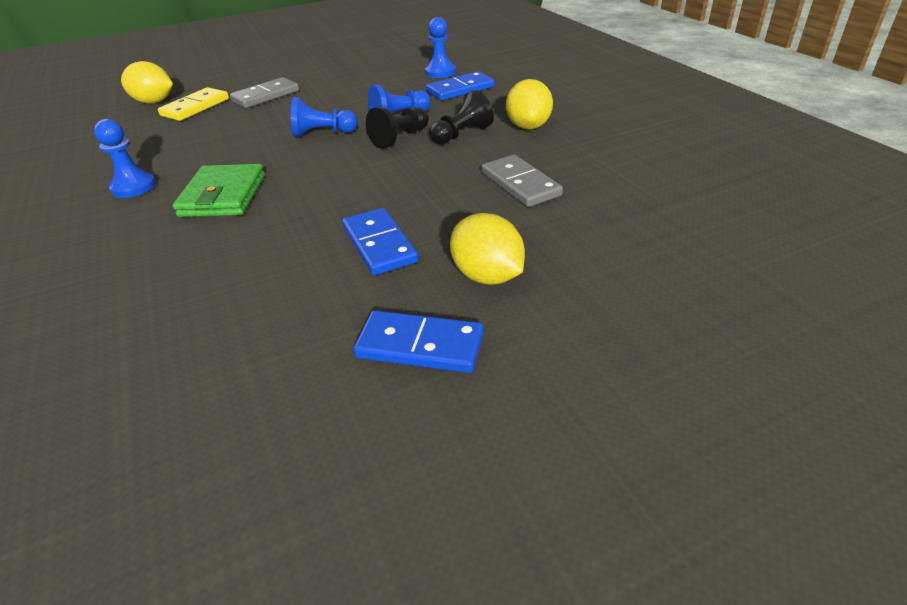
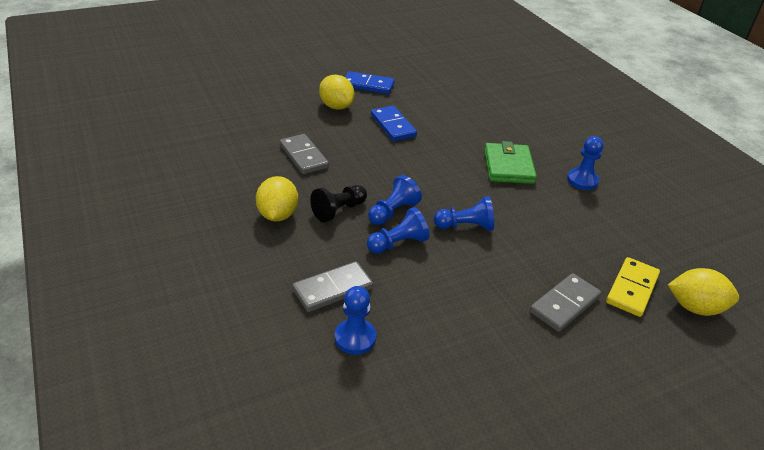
camera: 175 degrees right, 0 degrees up
black pawn [366,107,429,149] -> blue pawn [368,175,422,225]
blue domino [426,71,494,101] -> grey domino [292,261,373,312]

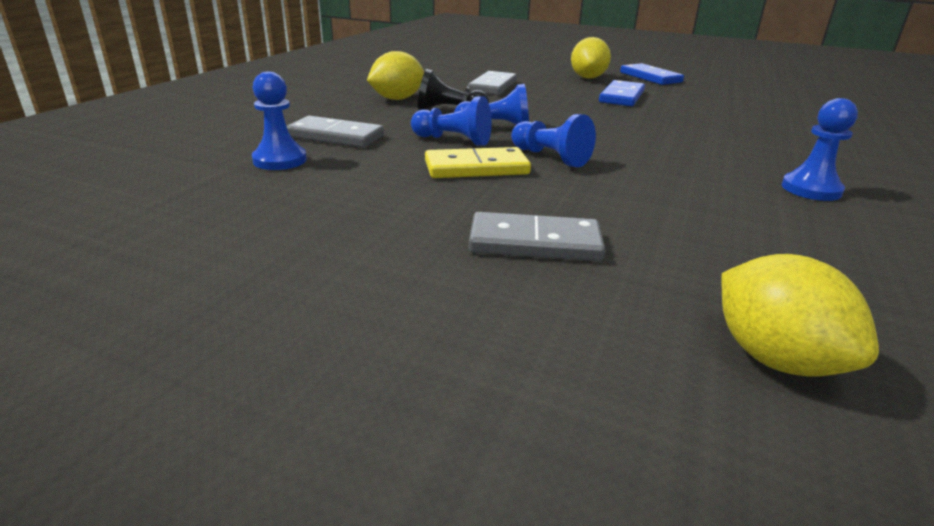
camera: 50 degrees right, 10 degrees down
green wallet [484,141,537,184] -> none
yellow domino [606,257,660,317] -> yellow domino moved to [425,147,531,178]

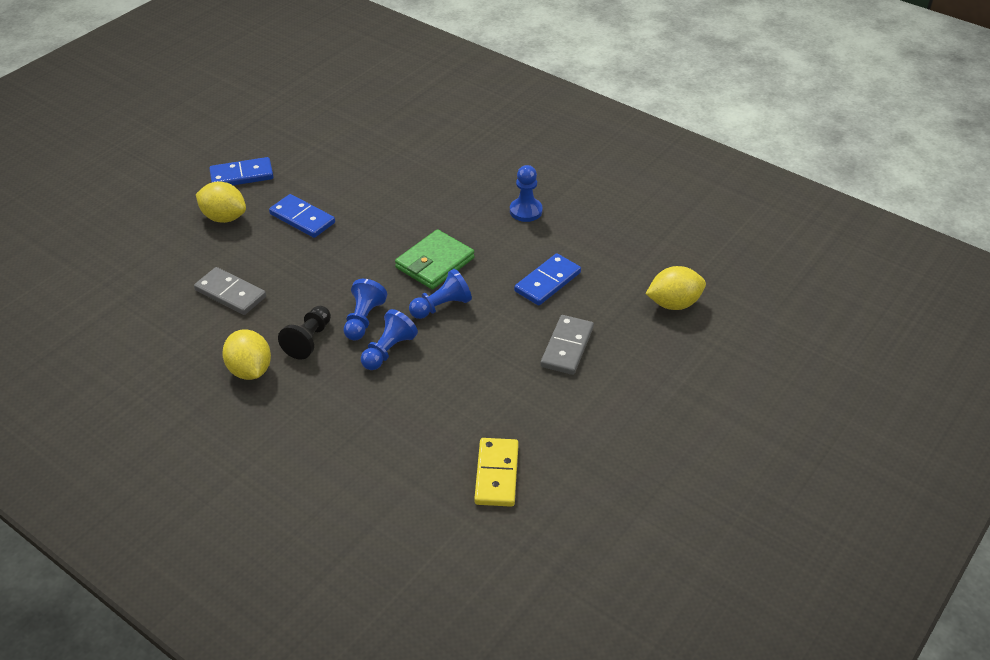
camera: 75 degrees left, 15 degrees up
blue pawn [252,72,307,170] -> none
grey domino [287,116,384,148] -> none
yellow domino [425,147,531,178] -> yellow domino moved to [474,438,519,507]
none -> green wallet [395,229,475,289]
none -> blue domino [514,253,581,306]

